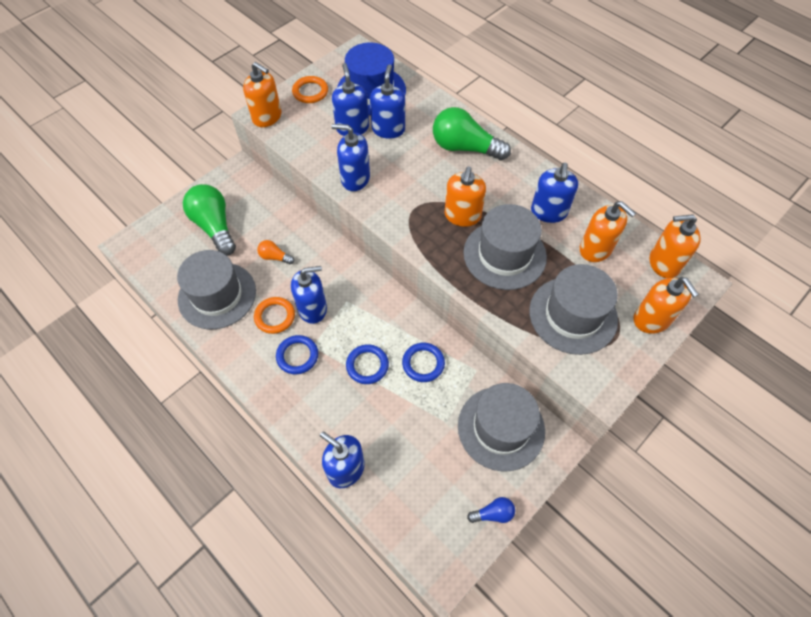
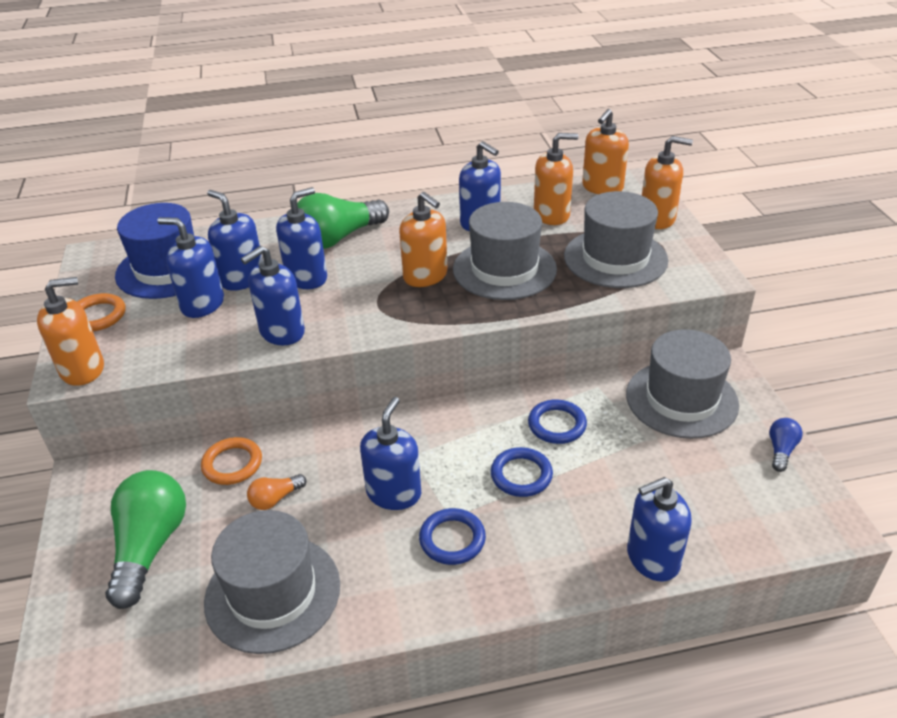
camera: 55 degrees left, 20 degrees down
green light bulb [183,184,236,256] -> green light bulb turned 90 degrees clockwise [105,470,186,609]
orange ring [254,297,295,334] -> orange ring moved to [201,437,262,485]
none -> blue soap dispenser [276,187,327,289]

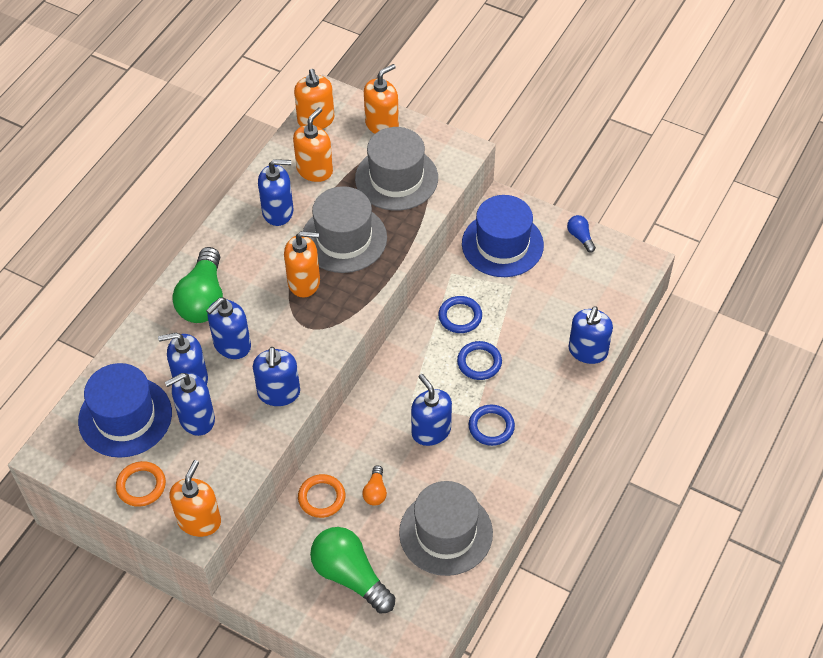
camera: 50 degrees left, 15 degrees up
blue soap dispenser [276,187,327,289] -> blue soap dispenser turned 135 degrees counterclockwise [206,298,251,359]
grey hat [626,329,739,439] -> blue hat [462,195,544,277]

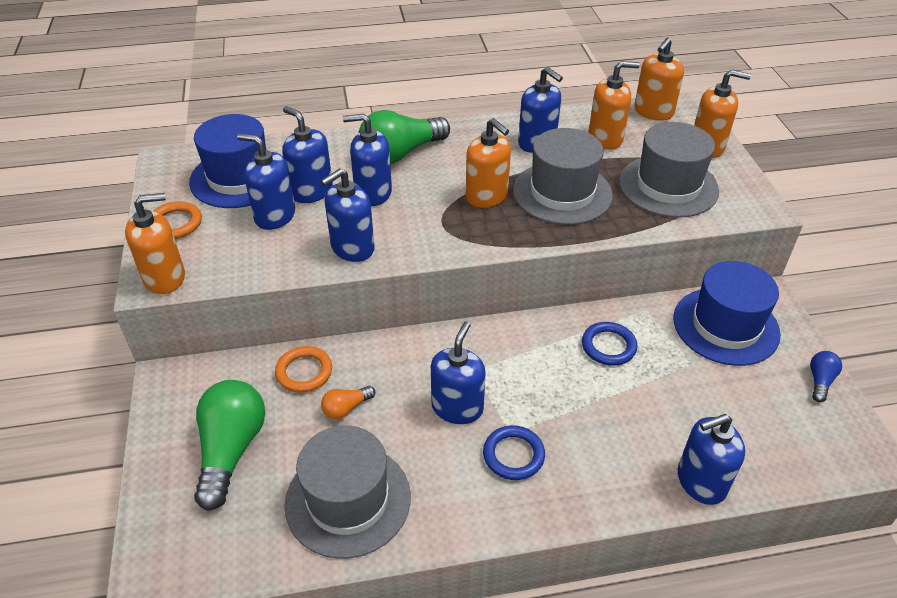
camera: 50 degrees right, 10 degrees down
blue ring [457,341,502,380] -> none

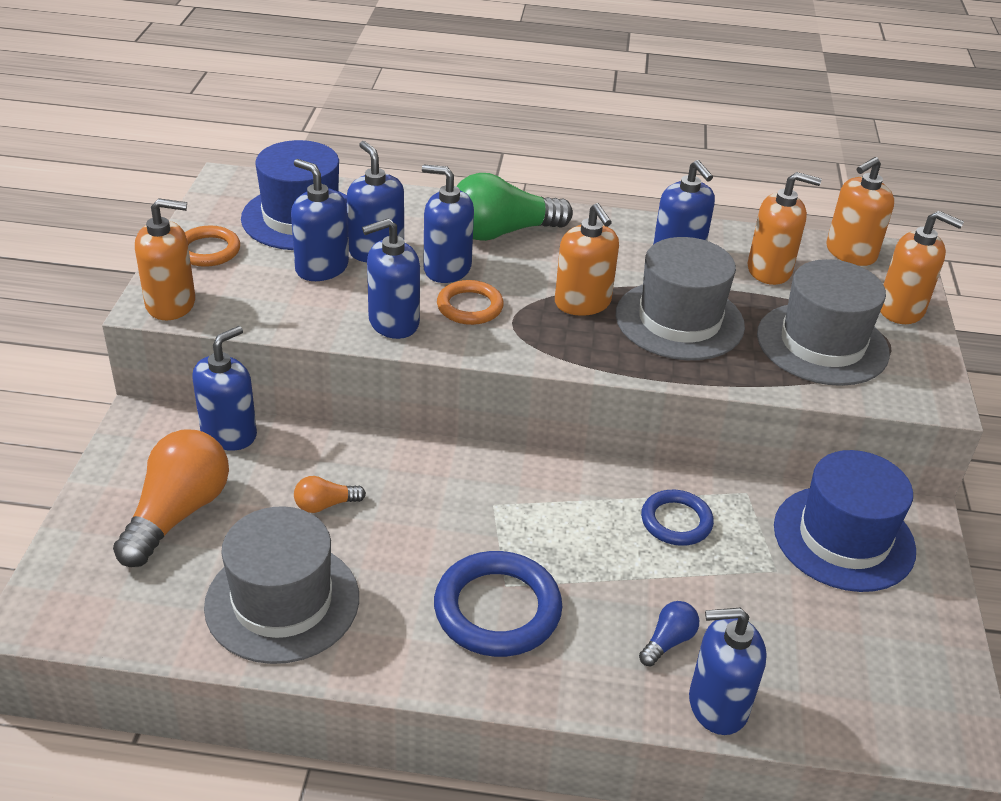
camera: 15 degrees right, 5 degrees down
green light bulb [194,380,265,511] -> orange light bulb [113,429,229,567]
orange ring [275,346,332,393] -> orange ring moved to [437,280,504,325]
blue soap dispenser [431,321,486,424] -> blue soap dispenser moved to [192,326,257,451]
blue ring [483,425,545,480] -> blue ring [434,551,562,657], size x1.63
blue light bulb [810,351,842,402] -> blue light bulb moved to [639,601,699,666]

